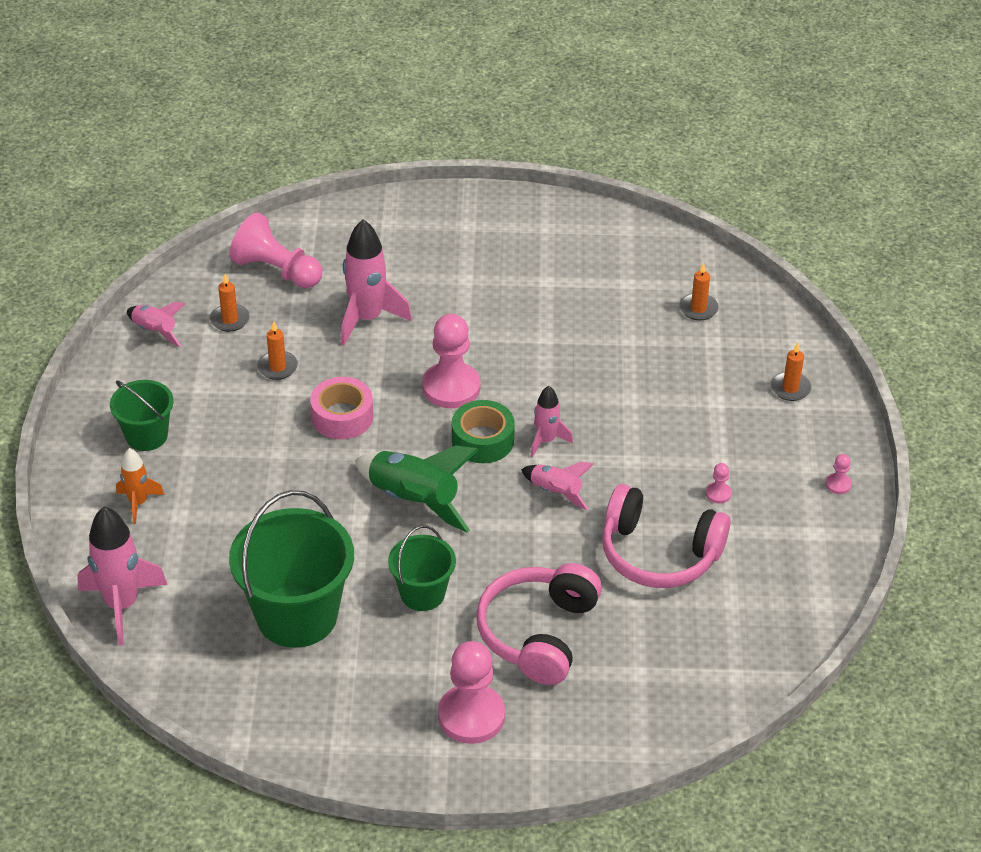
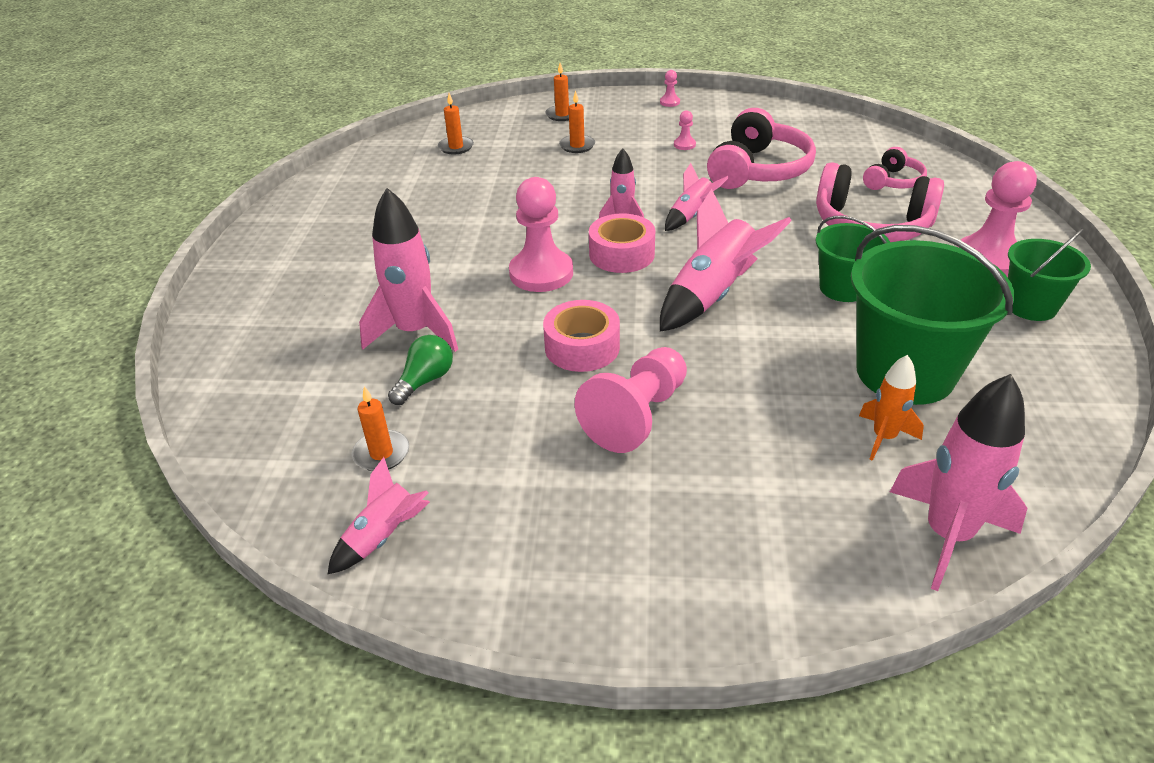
camera: 85 degrees left, 5 degrees down
green bucket [110,380,174,451] -> green bucket moved to [1008,229,1091,321]
orange rocket [116,448,165,524] -> orange rocket moved to [859,355,924,461]
pink pawn [229,213,322,288] -> pink pawn moved to [575,347,687,453]
orange candle [257,321,298,380] -> orange candle moved to [559,90,595,153]
green rocket [355,445,478,533] -> pink rocket [660,189,792,332]
green tape [452,400,515,463] -> pink tape [589,213,655,273]
none -> green light bulb [388,335,453,405]
none -> pink headphones [863,147,927,190]

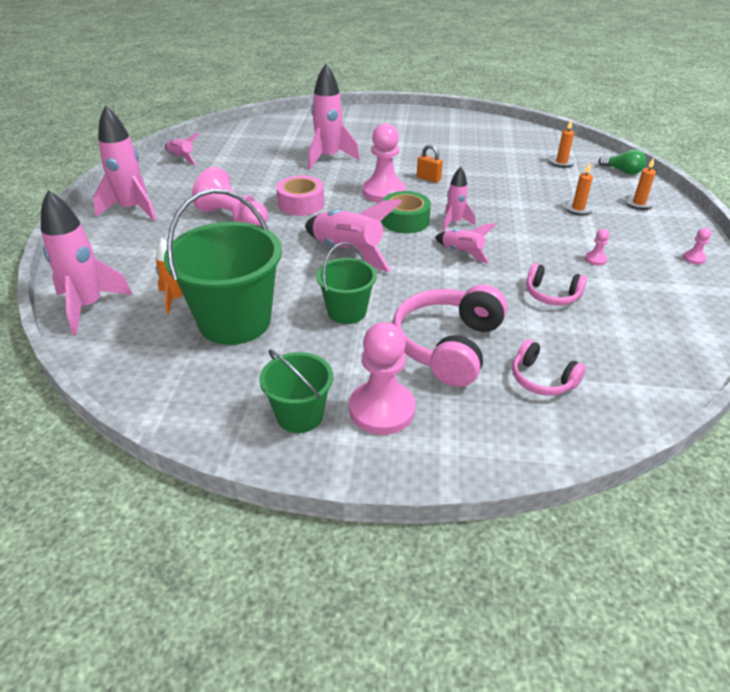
camera: 90 degrees right, 0 degrees up
orange candle [352,386,409,471] -> none
green light bulb [388,335,453,405] -> green light bulb moved to [598,149,646,175]
pink tape [589,213,655,273] -> green tape [382,191,431,233]
pink headphones [707,108,816,189] -> pink headphones [526,263,587,306], size x0.54
none -> pink rocket [93,106,157,221]
none -> orange padlock [417,145,443,183]

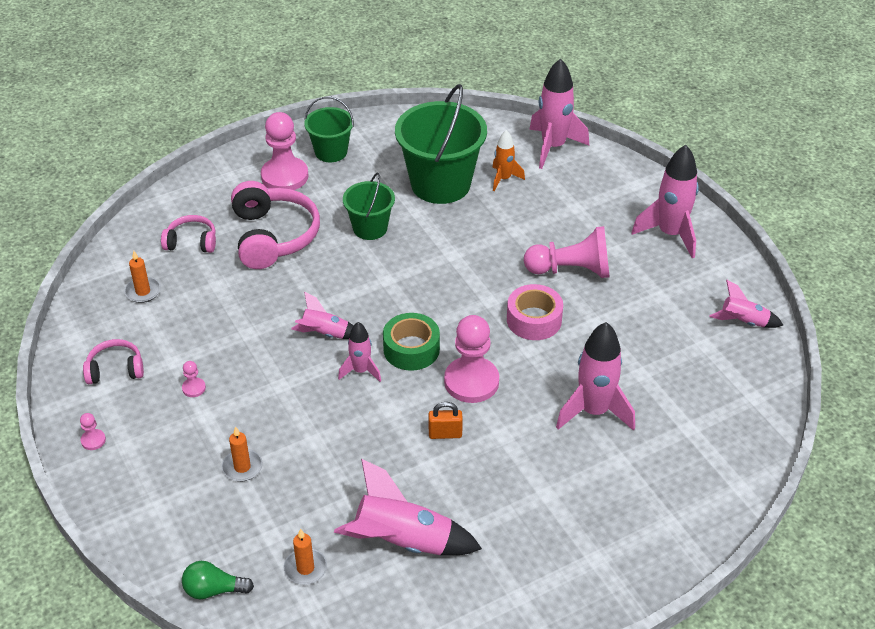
camera: 145 degrees right, 5 degrees up
pink rocket [305,199,402,272] -> pink rocket moved to [334,459,482,555]
pink headphones [526,263,587,306] -> pink headphones moved to [83,339,144,384]
orange candle [624,158,656,210] -> orange candle moved to [124,251,161,303]

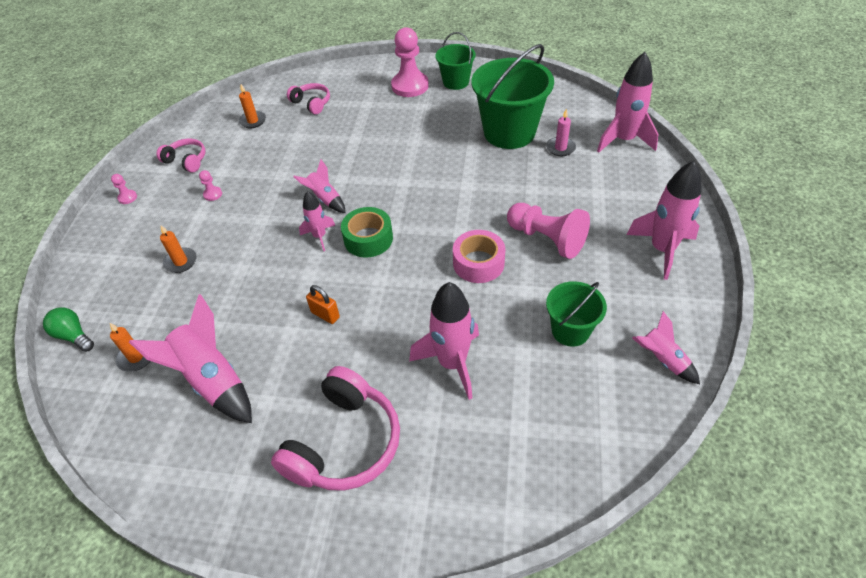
camera: 40 degrees right, 5 degrees up
pink headphones [231,181,320,269] -> pink headphones moved to [271,366,400,491]
green bucket [343,173,395,240] -> green bucket moved to [546,281,607,347]
pink pawn [444,315,499,403] -> none
orange rocket [492,130,525,191] -> pink candle [546,109,576,156]

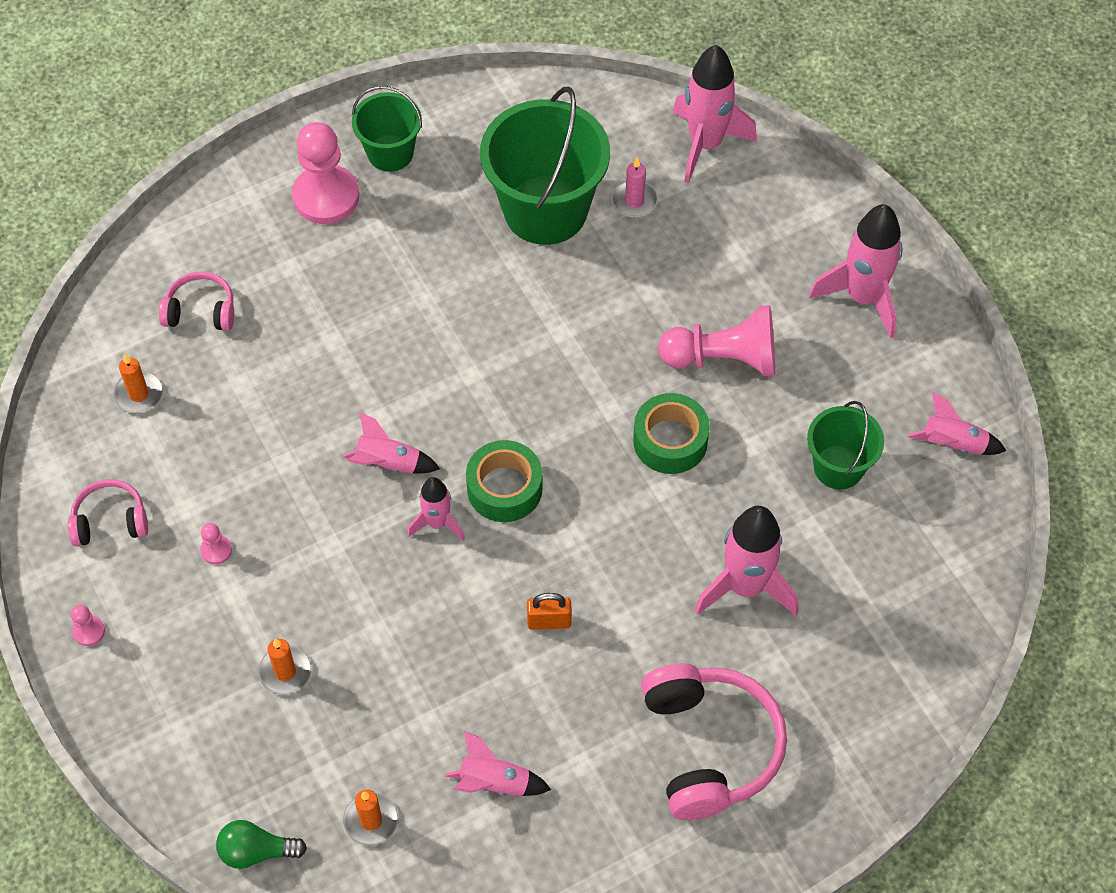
camera: 40 degrees left, 10 degrees up
pink rocket [129,294,252,423] -> pink rocket [445,731,551,796], size x0.57
pink tape [453,230,505,283] -> green tape [633,393,710,474]

